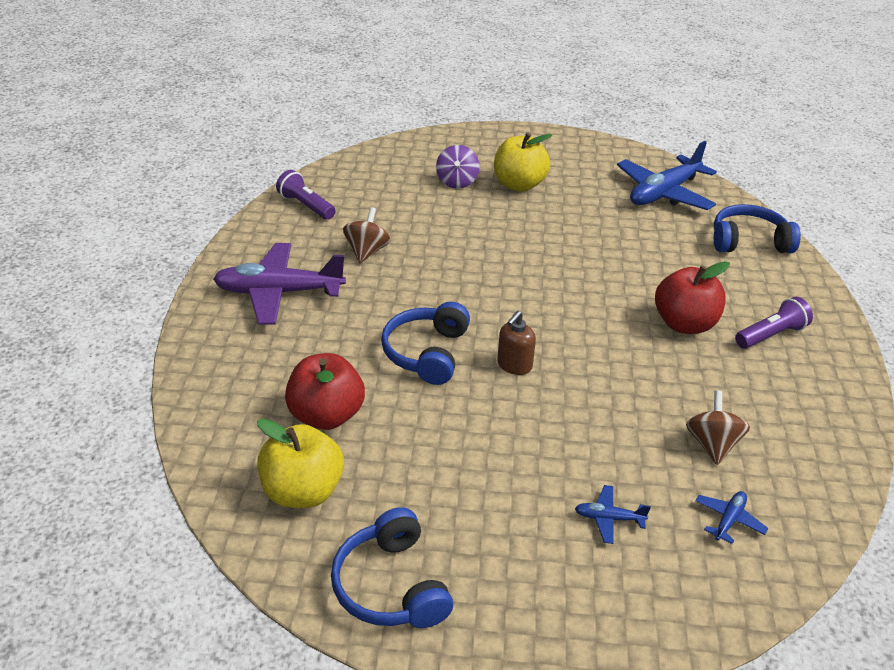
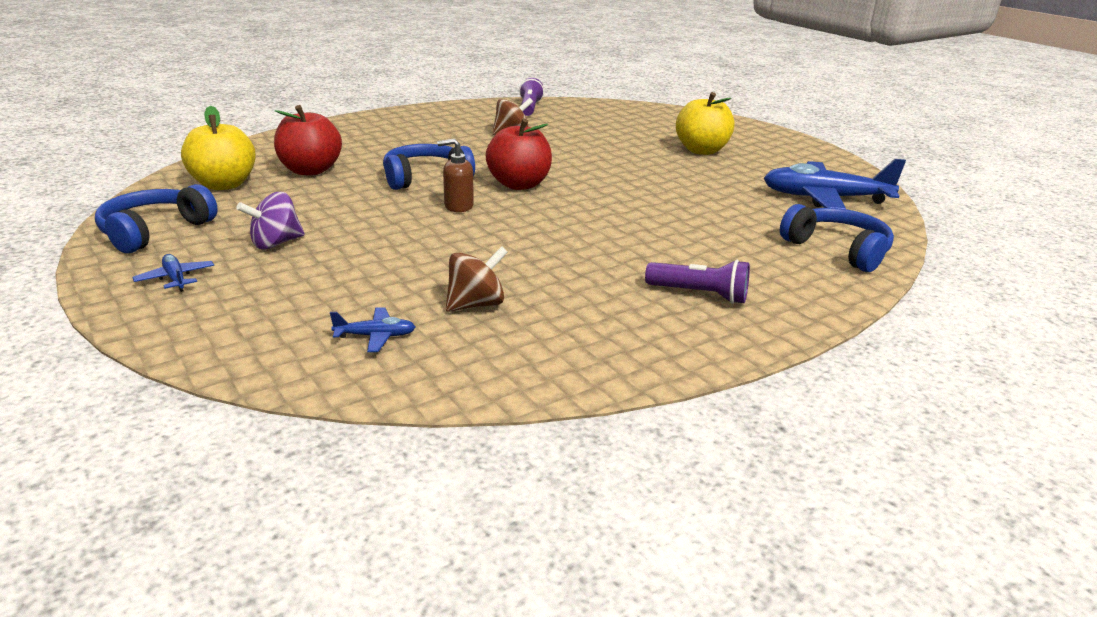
camera: 50 degrees right, 10 degrees down
purple plane [213,243,346,324] -> none
purple spinning top [436,145,480,189] -> purple spinning top moved to [236,192,305,249]
blue plane [575,485,651,544] -> blue plane moved to [132,254,214,292]
red apple [655,261,730,334] -> red apple moved to [486,119,552,190]

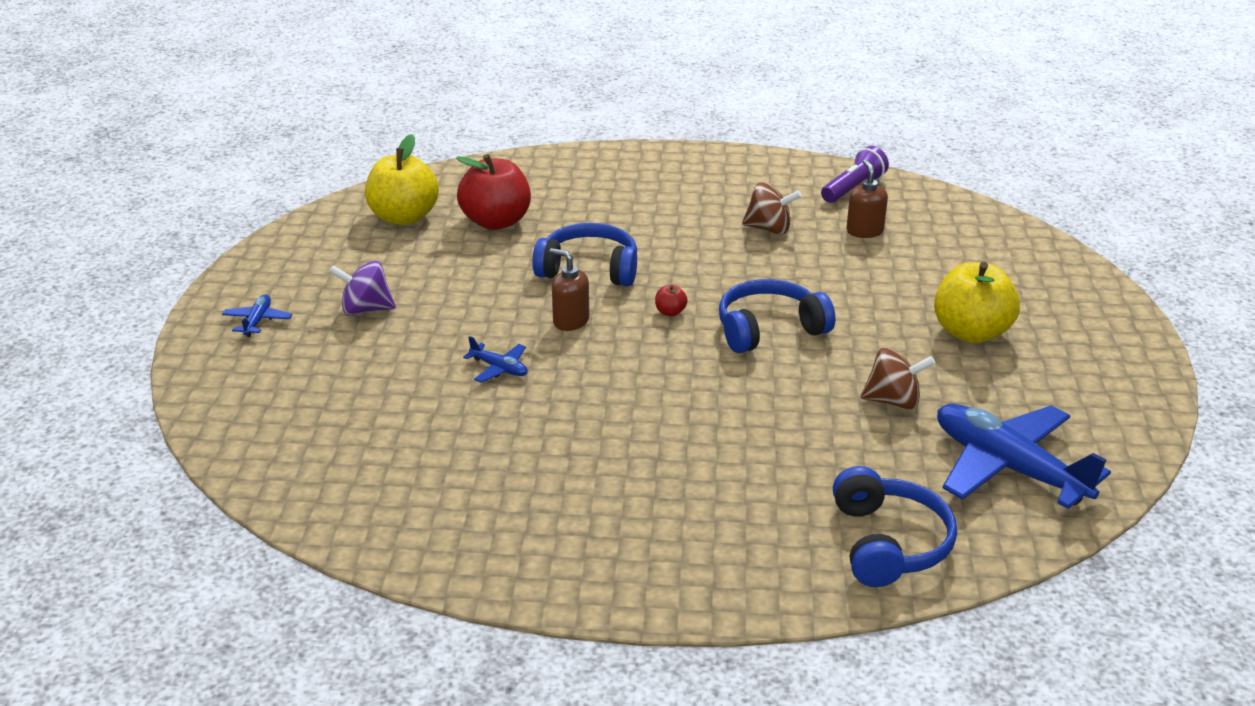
camera: 40 degrees right, 5 degrees up
blue headphones [95,184,218,253] -> blue headphones moved to [719,279,835,353]
blue plane [330,307,415,352] -> blue plane moved to [463,336,528,383]
brown spinning top [446,246,508,312] -> brown spinning top moved to [861,348,935,409]
red apple [486,119,552,190] -> red apple [655,285,688,316], size x0.40
purple flashlight [645,260,750,304] -> none
none -> brown soap dispenser [846,159,888,238]

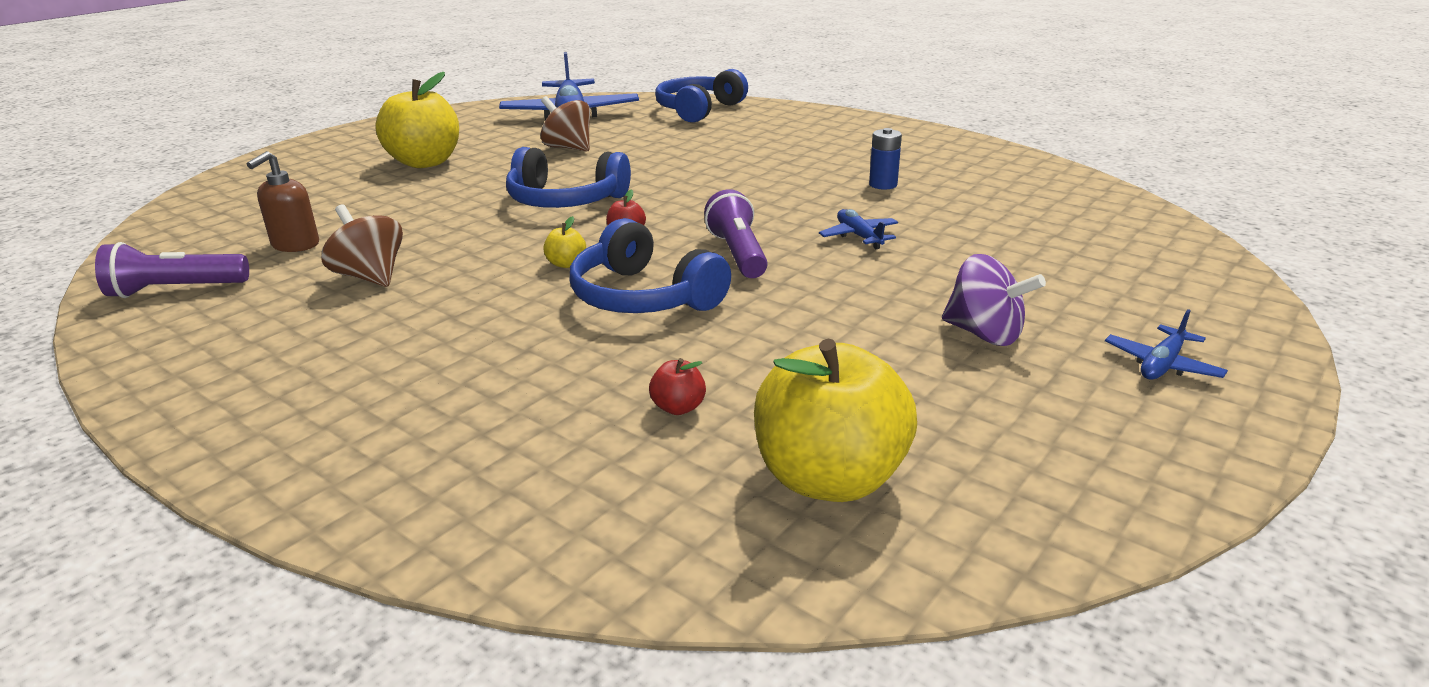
camera: 145 degrees left, 5 degrees down
red apple [456,154,531,230] -> red apple [649,358,706,415], size x0.40
brown soap dispenser [549,248,589,331] -> purple flashlight [704,189,768,278]
none -> yellow apple [543,216,586,268]
none -> blue battery [869,128,902,190]

